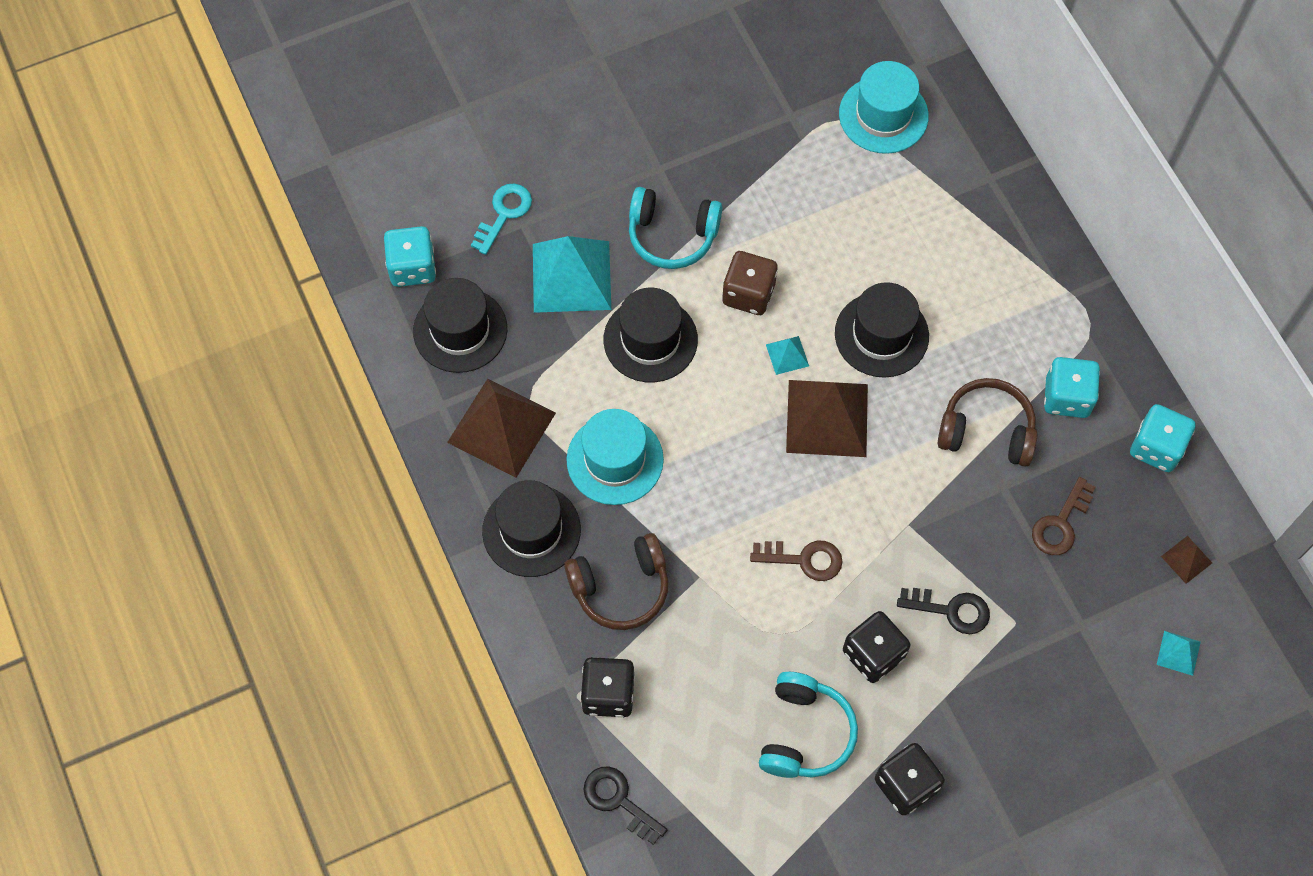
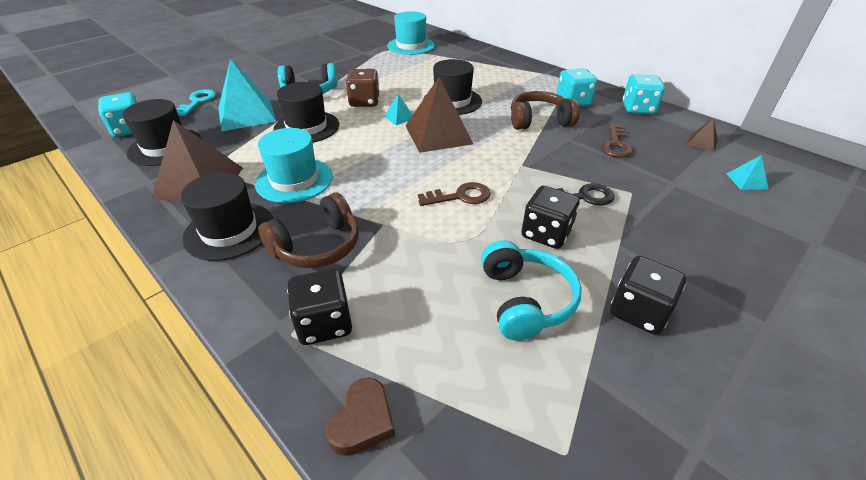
camera: 20 degrees left, 25 degrees down
black key [584,766,668,845] -> brown heart [326,377,395,456]

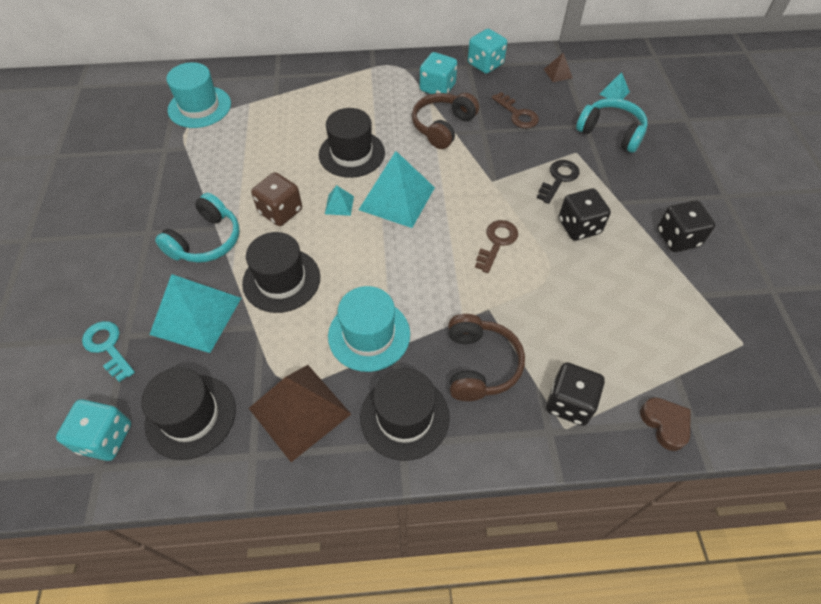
camera: 50 degrees left, 15 degrees up
brown pyramid [405,77,473,153] -> turquoise pyramid [359,151,435,228]
turquoise headphones [481,240,582,340] -> turquoise headphones moved to [576,98,648,153]

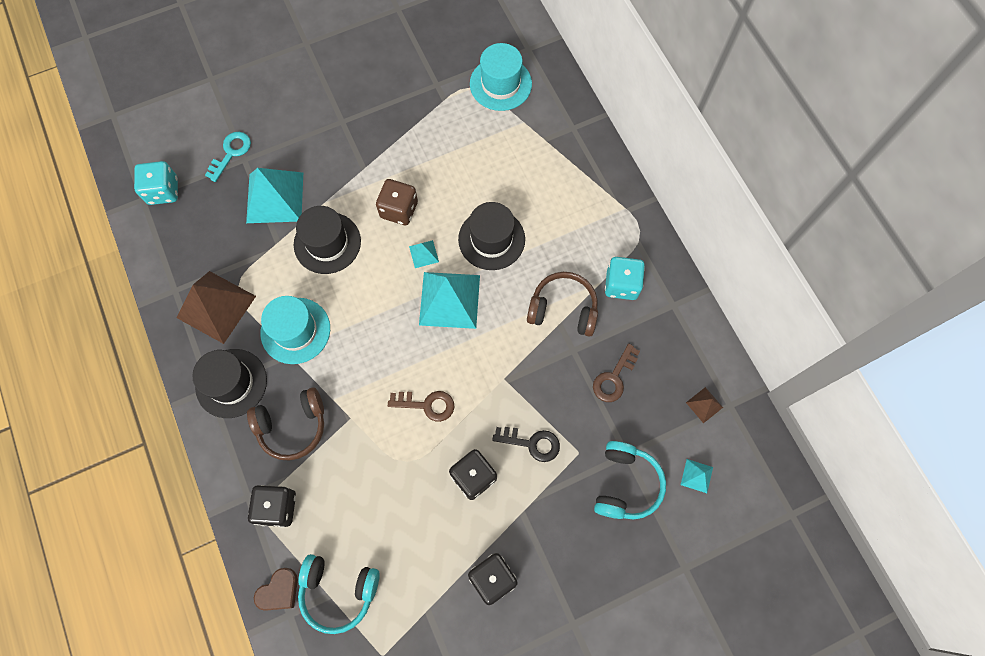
camera: 70 degrees right, 15 degrees up
black hat [141,367,236,460] -> none
turquoise headphones [155,193,240,263] -> turquoise headphones moved to [298,554,380,634]
turquoise dice [468,29,507,74] -> none

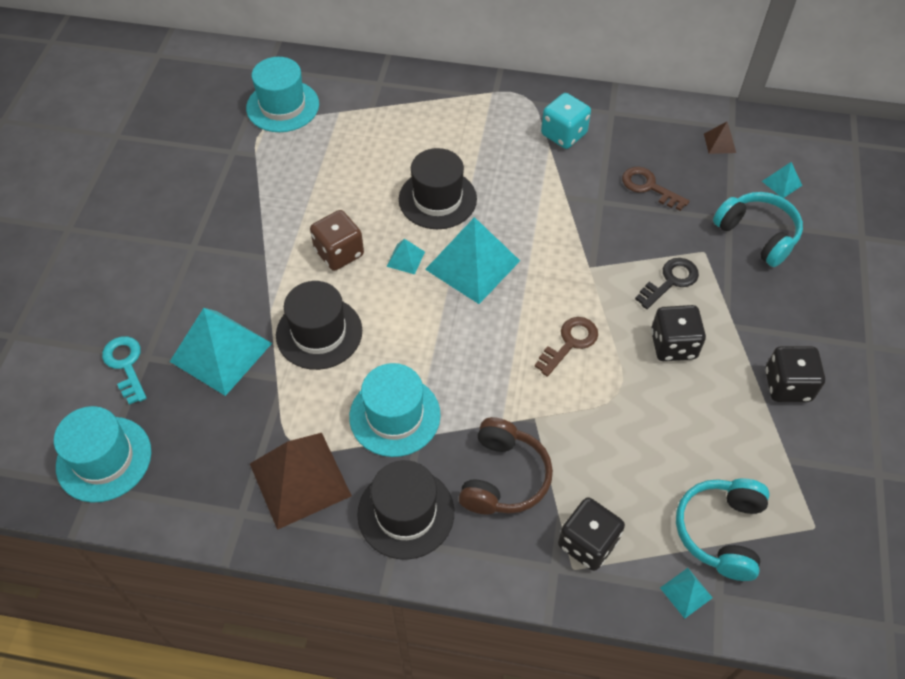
camera: 55 degrees left, 15 degrees down
turquoise dice [134,161,178,205] -> turquoise hat [54,406,151,503]
brown heart [254,568,298,611] -> turquoise pyramid [660,568,713,619]
turquoise headphones [298,554,380,634] -> turquoise headphones turned 150 degrees clockwise [676,478,770,581]
brown headphones [527,272,598,337] -> none
brown key [593,344,640,402] -> brown key turned 150 degrees clockwise [622,167,689,211]

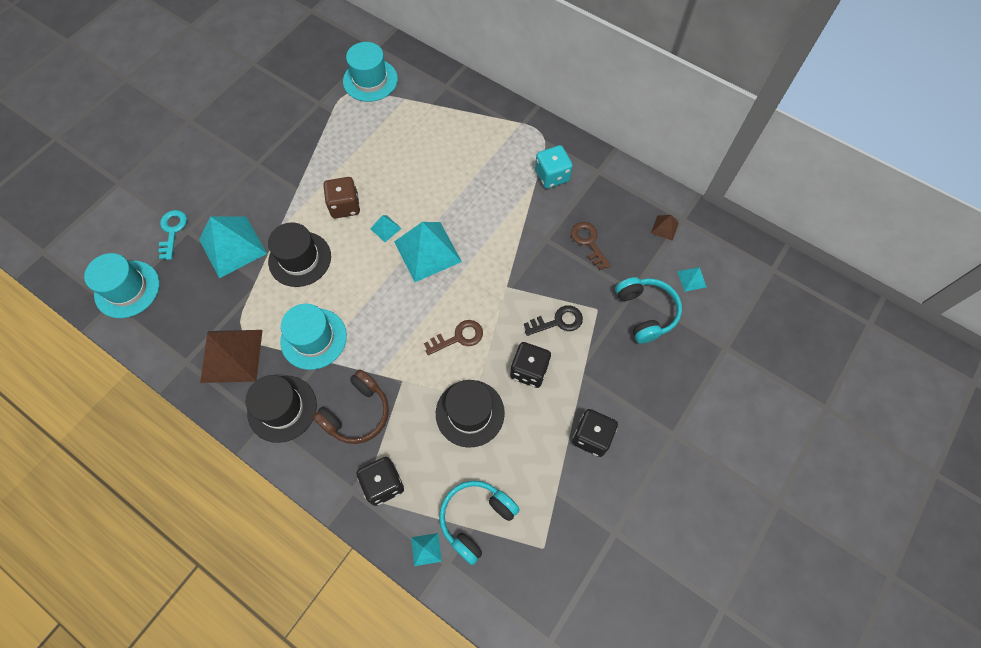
camera: 25 degrees right, 10 degrees up
black hat [399,148,477,229] -> black hat moved to [436,380,505,448]

